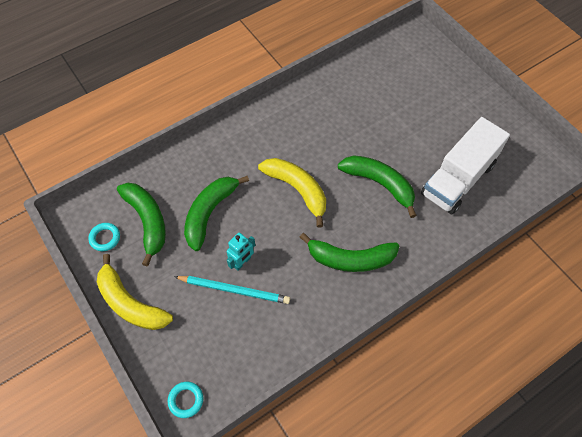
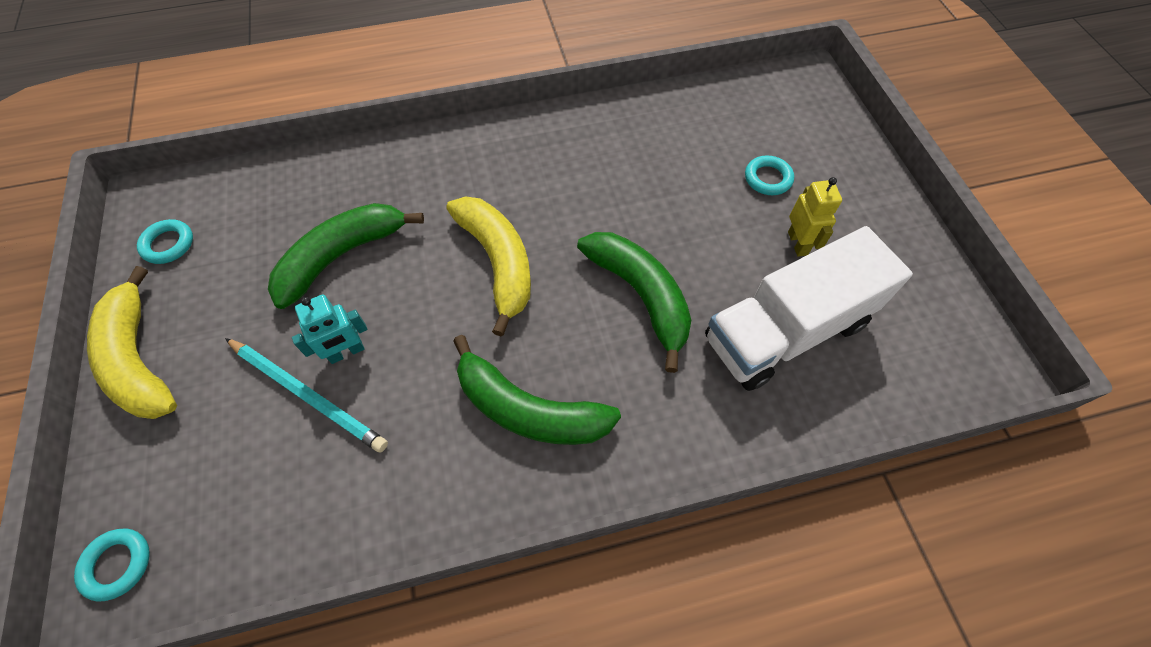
camera: 20 degrees right, 0 degrees up
green banana [117,183,166,267] -> none
none -> turquoise ring [745,156,794,195]
none -> yellow robot [788,177,842,257]

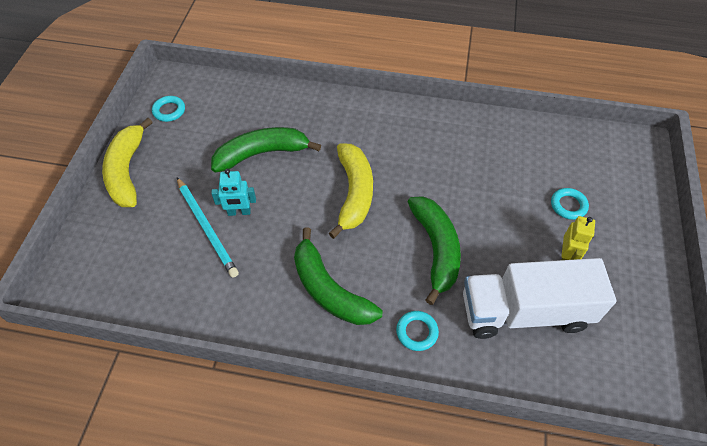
camera: 25 degrees right, 5 degrees down
turquoise ring [74,528,150,602] -> turquoise ring moved to [396,311,439,351]

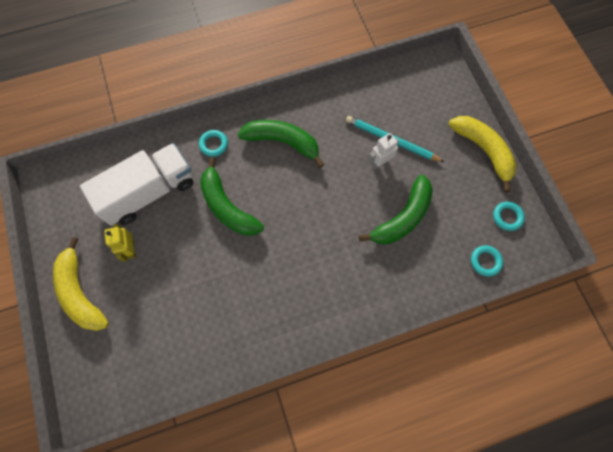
camera: 150 degrees right, 15 degrees up
turquoise robot [211,169,256,216] -> white robot [368,133,399,169]
yellow banana [329,143,373,239] -> yellow banana moved to [53,237,109,331]
turquoise ring [551,188,589,220] -> turquoise ring moved to [471,246,503,276]

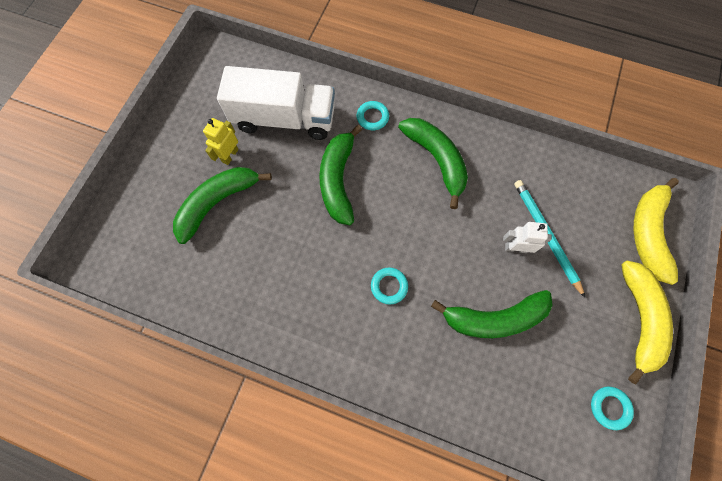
camera: 40 degrees right, 0 degrees up
yellow banana [53,237,109,331] -> yellow banana moved to [634,178,679,285]
turquoise ring [471,246,503,276] -> turquoise ring moved to [371,268,408,304]
none -> green banana [173,167,272,244]

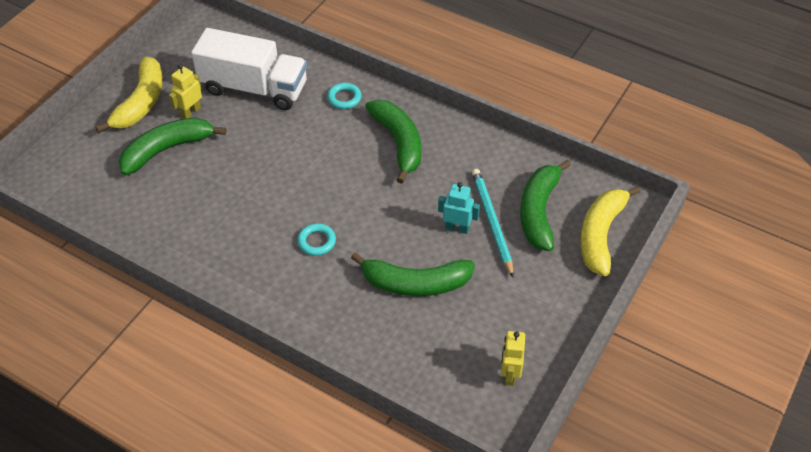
camera: 10 degrees right, 20 degrees down
green banana [319,125,362,225] -> green banana moved to [520,159,571,251]
white robot [503,222,552,253] -> turquoise robot [438,182,480,234]
turquoise ring [591,387,634,430] -> yellow robot [501,331,525,386]
yellow banana [622,261,673,384] -> yellow banana moved to [95,57,163,133]

